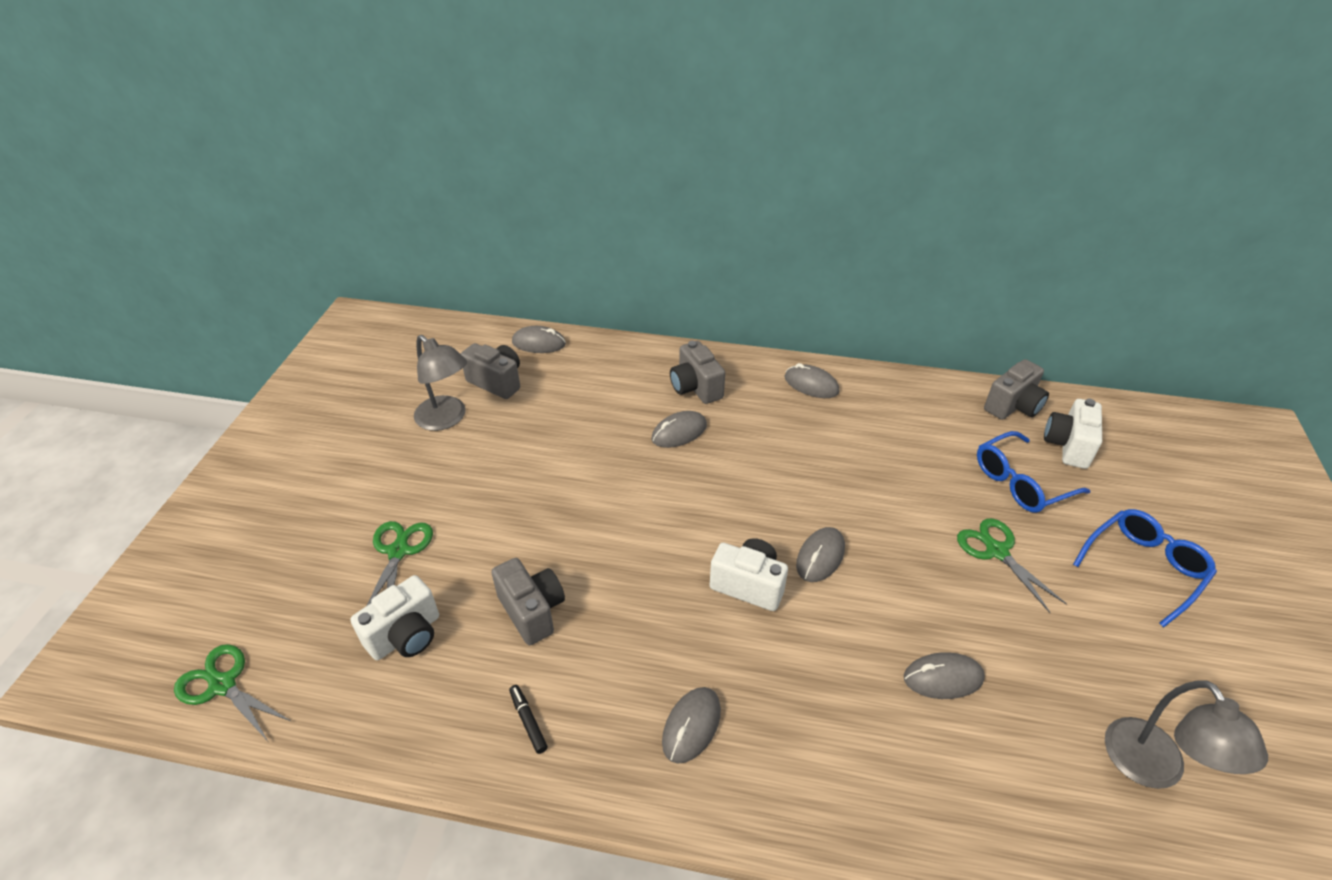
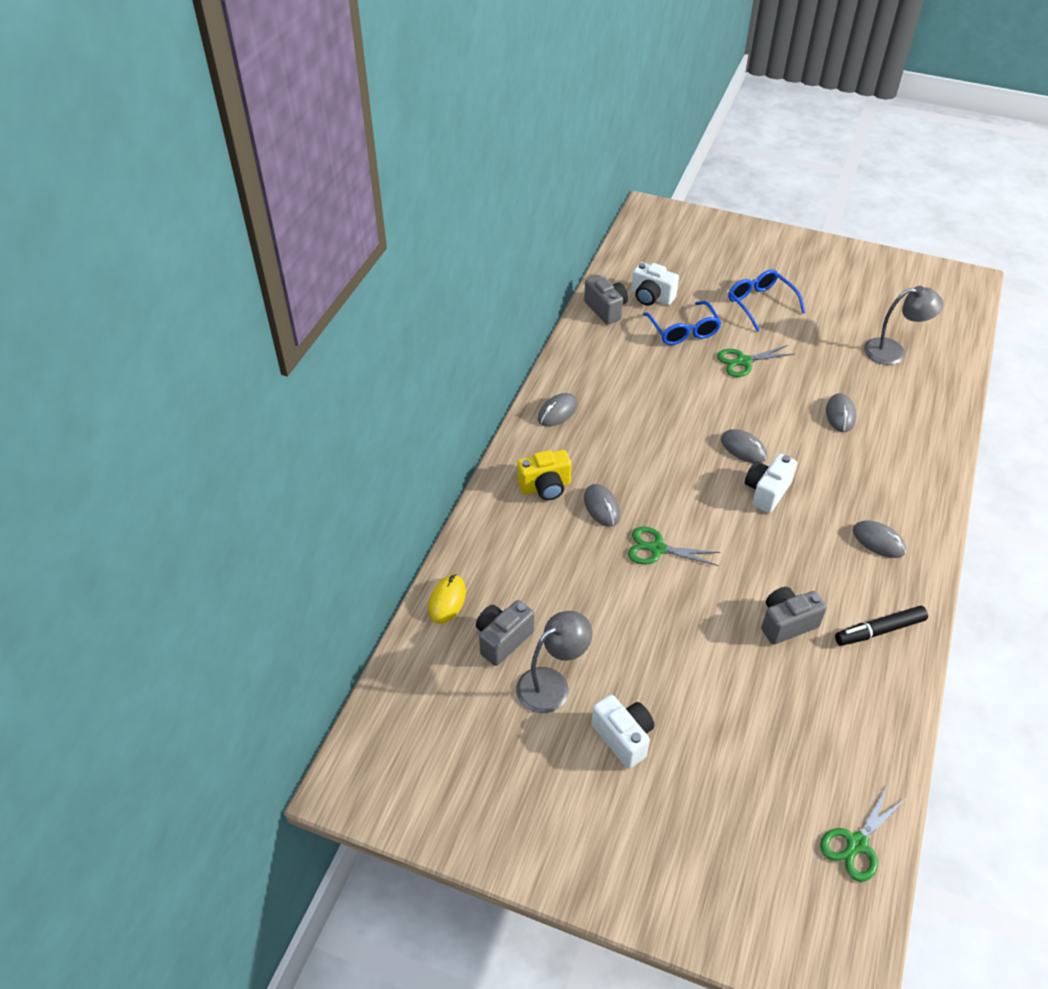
camera: 80 degrees left, 5 degrees up
white camera [351,575,439,660] -> white camera moved to [591,695,654,769]
green scissors [367,521,433,606] -> green scissors moved to [628,526,721,566]
black marker [509,685,548,754] -> black marker [835,606,928,646], size x1.84
grey mouse [512,326,566,353] -> yellow mouse [428,574,466,624]
grey camera [670,341,725,404] -> yellow camera [517,450,572,500]

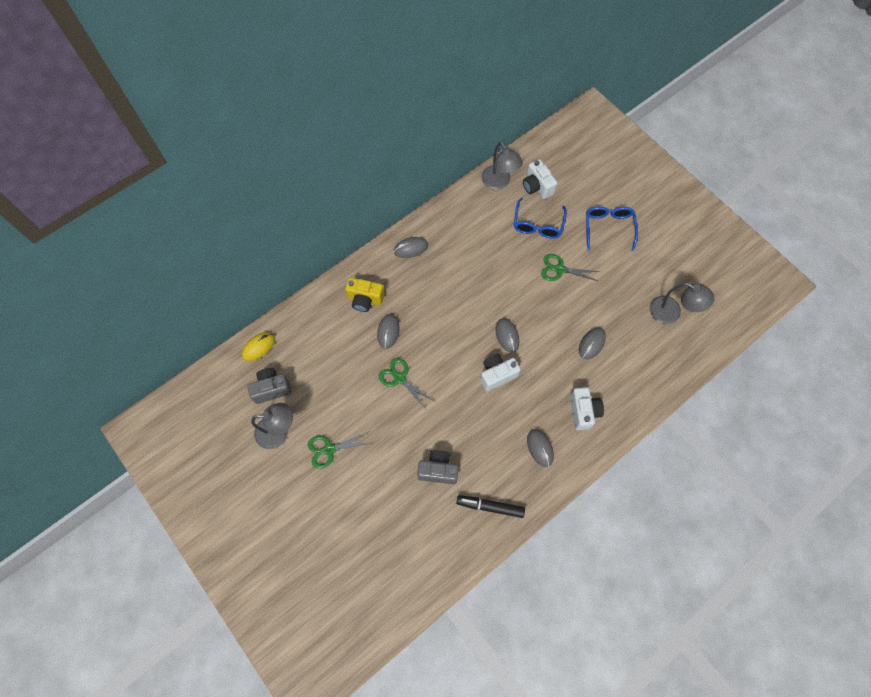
camera: 30 degrees right, 20 degrees up
grey camera [584,275,628,325] -> grey lamp [482,142,523,190]
white camera [591,695,654,769] -> white camera moved to [570,387,604,430]
green scissors [820,786,907,882] -> green scissors moved to [308,432,371,469]

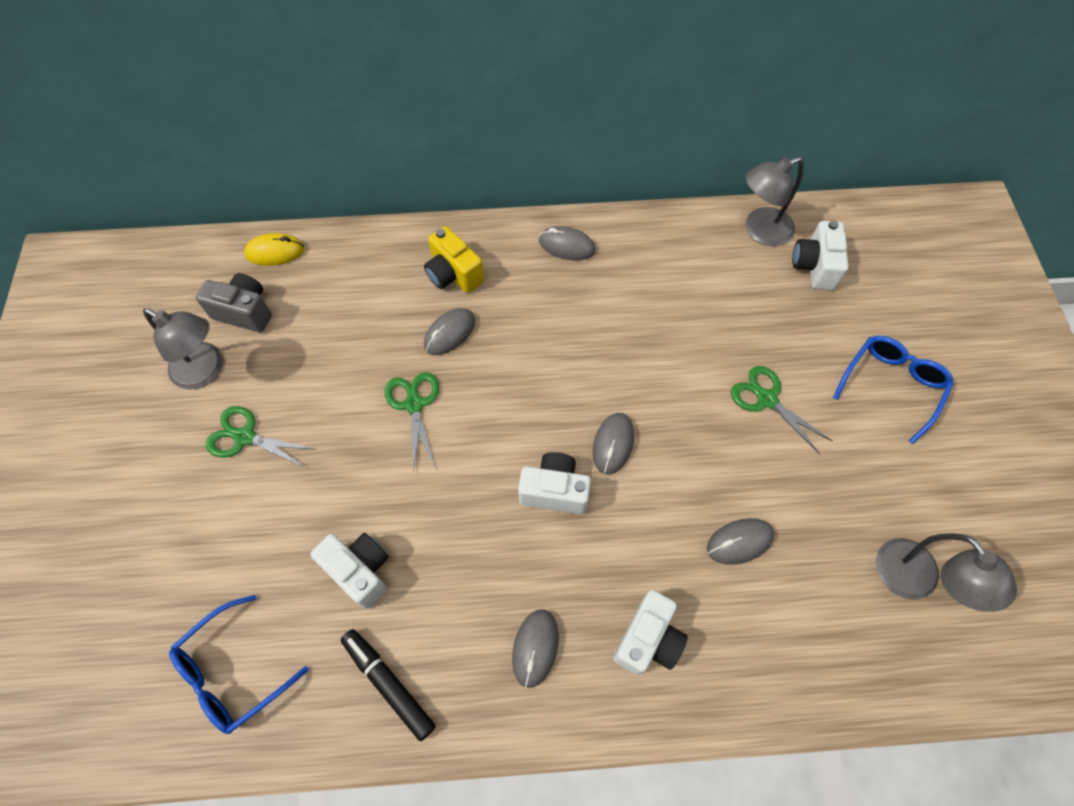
camera: 35 degrees right, 5 degrees down
grey camera [417,450,459,484] -> white camera [311,533,389,609]
grey lamp [482,142,523,190] -> grey lamp turned 60 degrees clockwise [745,157,804,246]
blue glasses [514,198,567,239] -> blue glasses moved to [169,595,309,734]

